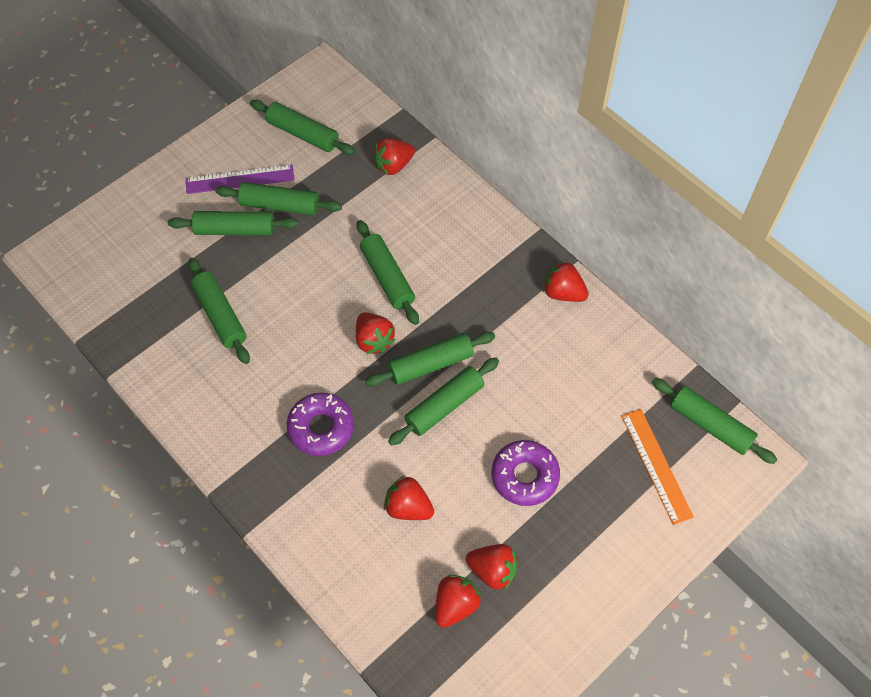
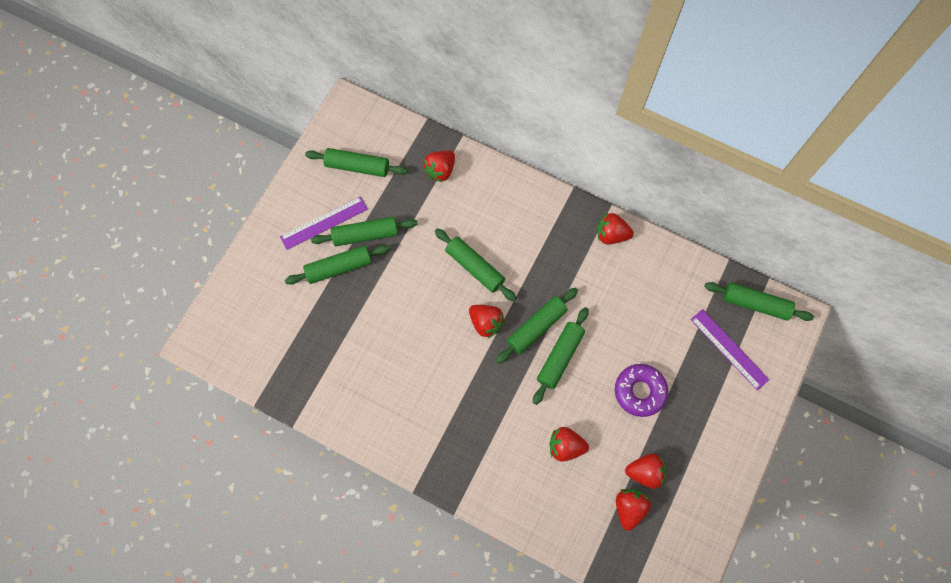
camera: 20 degrees left, 10 degrees up
green rolling pin [188,258,250,364] -> none
purple donut [287,393,354,456] -> none
orange ruler [621,409,694,525] -> purple ruler [690,309,770,391]

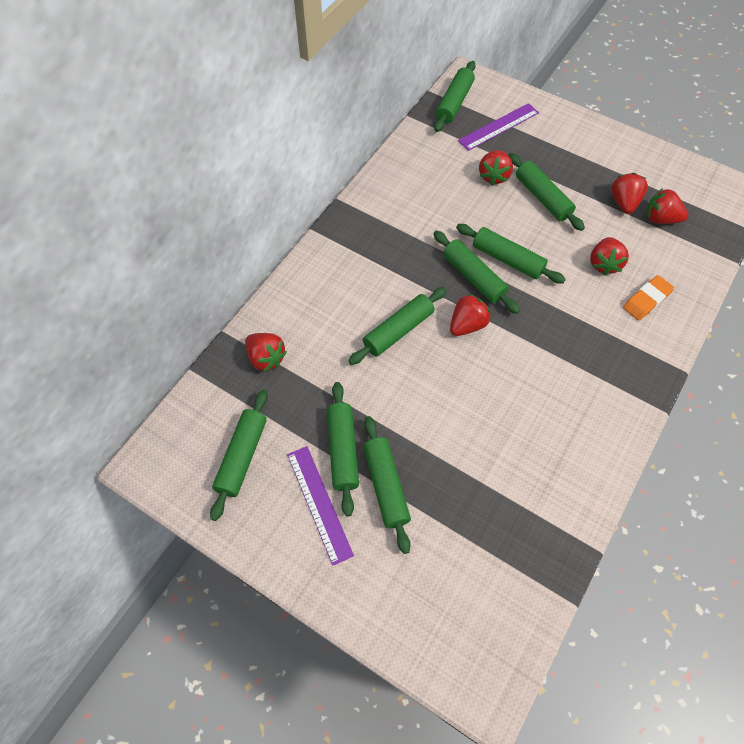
camera: 85 degrees left, 10 degrees down
red strawberry [597,213,634,244] -> red strawberry moved to [479,150,513,185]
purple donut [615,364,668,417] -> green rolling pin [508,153,585,231]
none -> orange eraser [623,275,674,321]

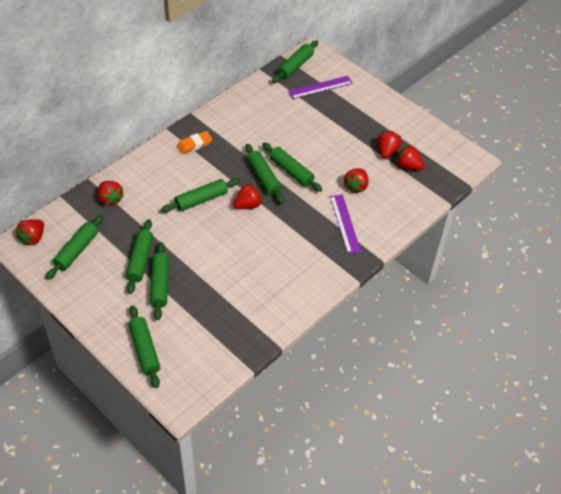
camera: 10 degrees right, 10 degrees down
purple ruler [287,446,354,566] -> purple ruler moved to [330,194,361,254]
red strawberry [479,150,513,185] -> red strawberry moved to [16,219,44,246]
green rolling pin [508,153,585,231] -> green rolling pin moved to [128,305,160,388]
orange eraser [623,275,674,321] -> orange eraser moved to [177,131,213,154]

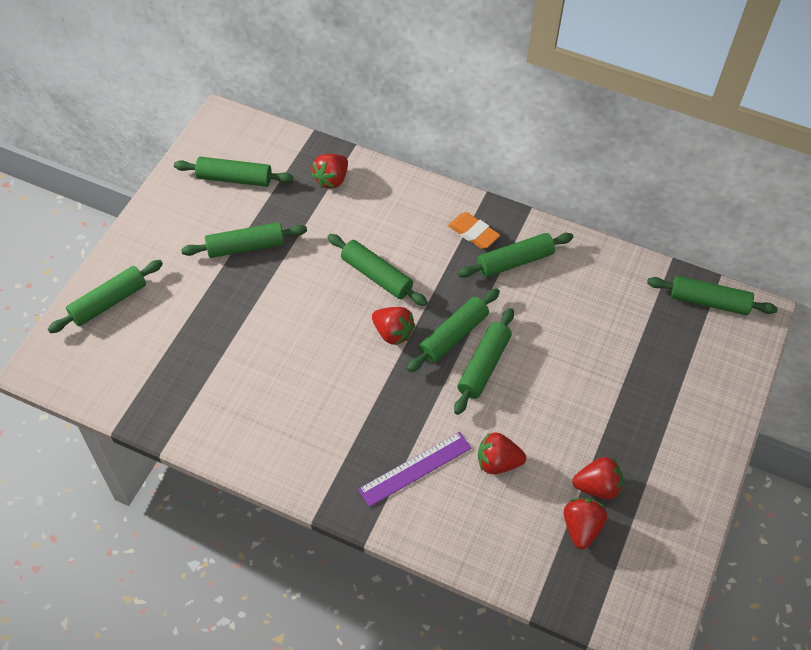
camera: 70 degrees right, 5 degrees up
red strawberry [16,219,44,246] -> none
green rolling pin [150,242,169,320] -> green rolling pin moved to [458,233,573,278]
purple ruler [288,76,353,99] -> none

